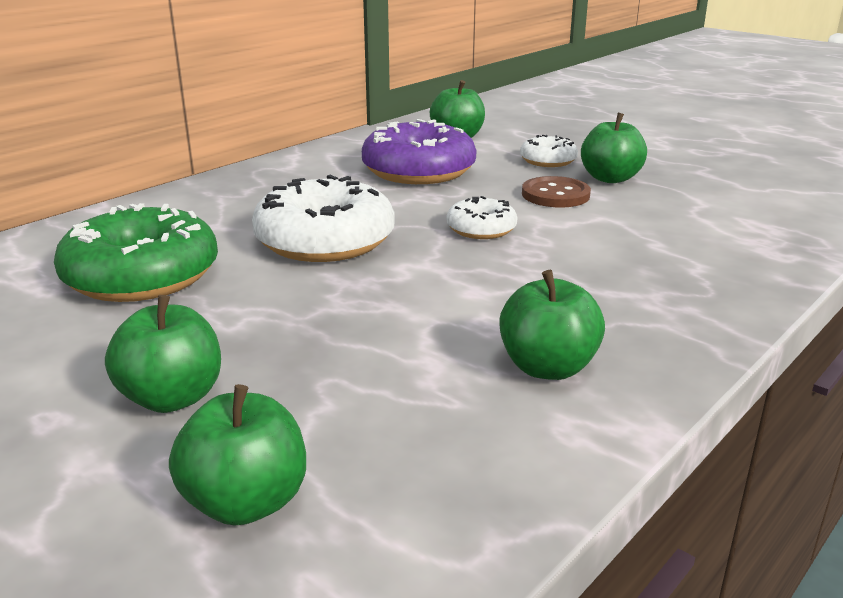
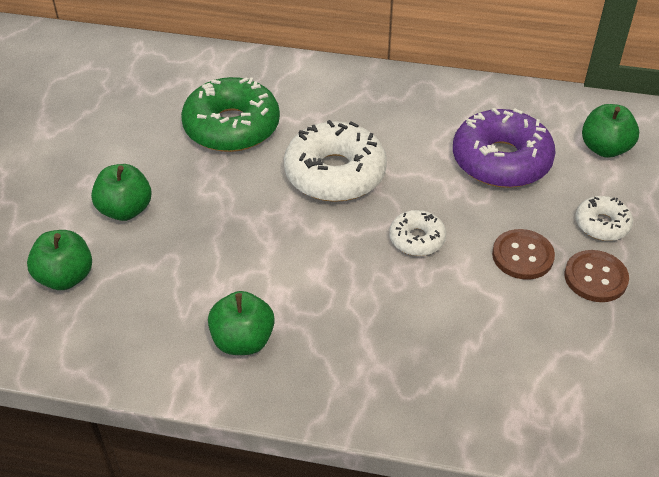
camera: 60 degrees right, 20 degrees up
green apple [581,113,647,183] -> brown button [564,250,629,302]

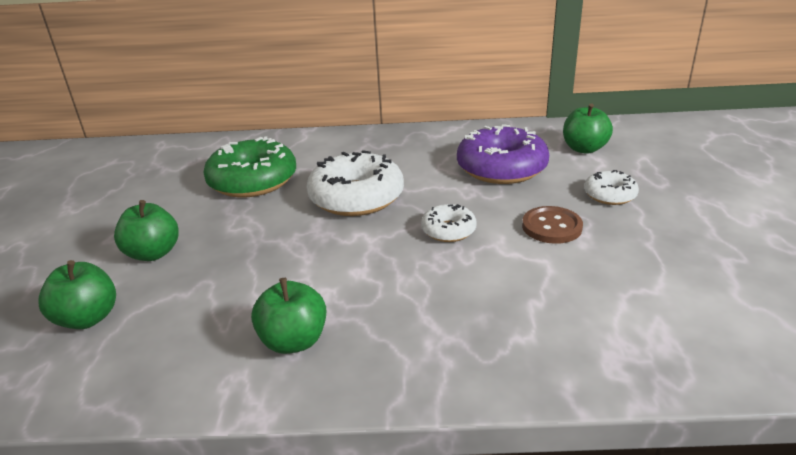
camera: 10 degrees left, 15 degrees down
brown button [564,250,629,302] -> none

